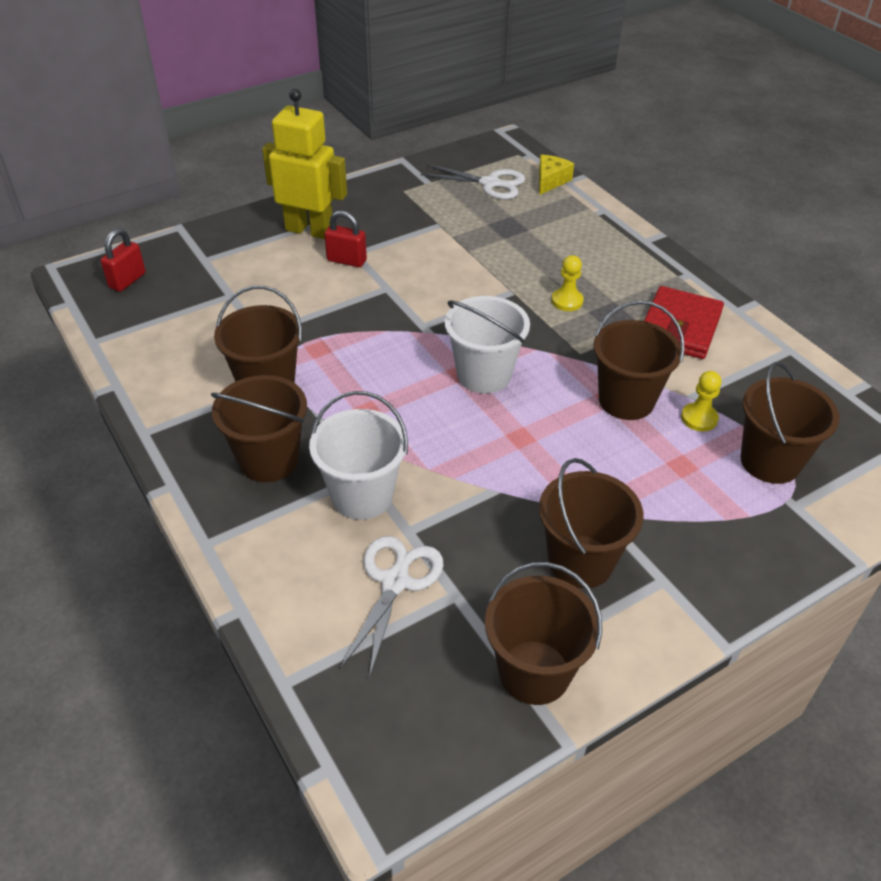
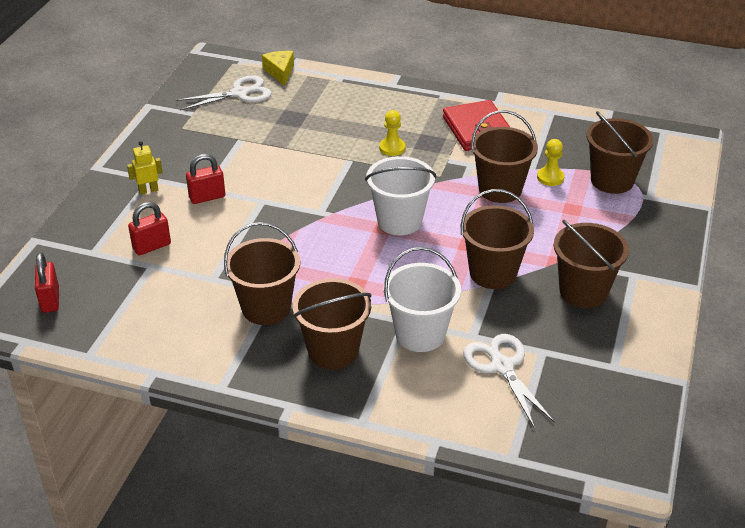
camera: 40 degrees left, 5 degrees down
yellow robot [262,89,347,239] -> yellow robot [127,141,163,194], size x0.43
brown bucket [485,562,602,705] -> brown bucket moved to [461,189,534,289]
none -> red padlock [128,202,171,255]

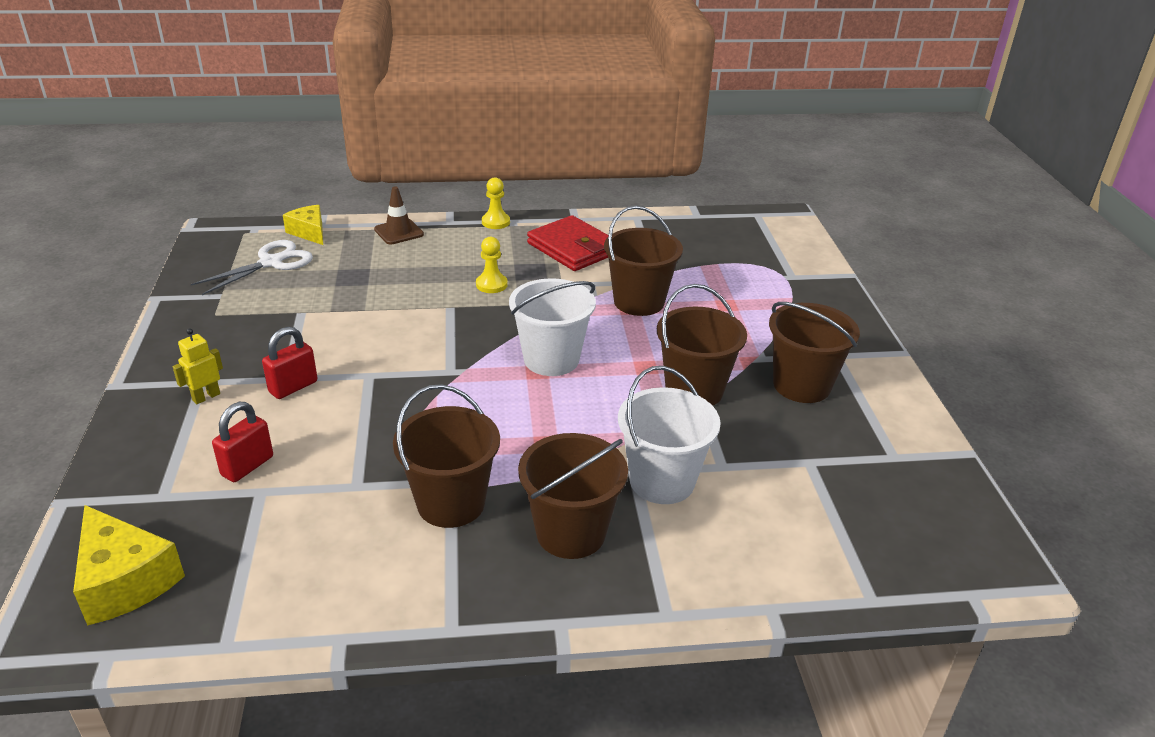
camera: 25 degrees left, 5 degrees down
red padlock [35,252,59,313] -> yellow cheese [73,505,185,626]
white scissors [463,334,555,428] -> none
yellow pawn [537,139,565,186] -> yellow pawn moved to [482,177,510,229]
brown bucket [587,111,653,194] -> none
none -> brown traffic cone [374,187,424,245]

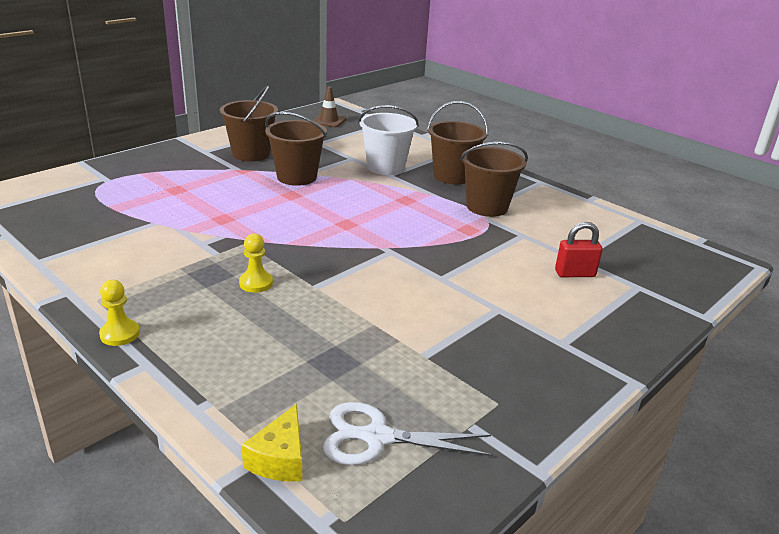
camera: 130 degrees left, 5 degrees down
yellow cheese [73,505,185,626] -> none
yellow robot [172,328,223,404] -> none
red padlock [262,327,317,399] -> none
brown traffic cone [374,187,424,245] -> brown traffic cone moved to [312,86,346,128]
white bucket [509,278,596,376] -> none
red wallet [527,215,609,271] -> none
brown bucket [604,206,683,316] -> none

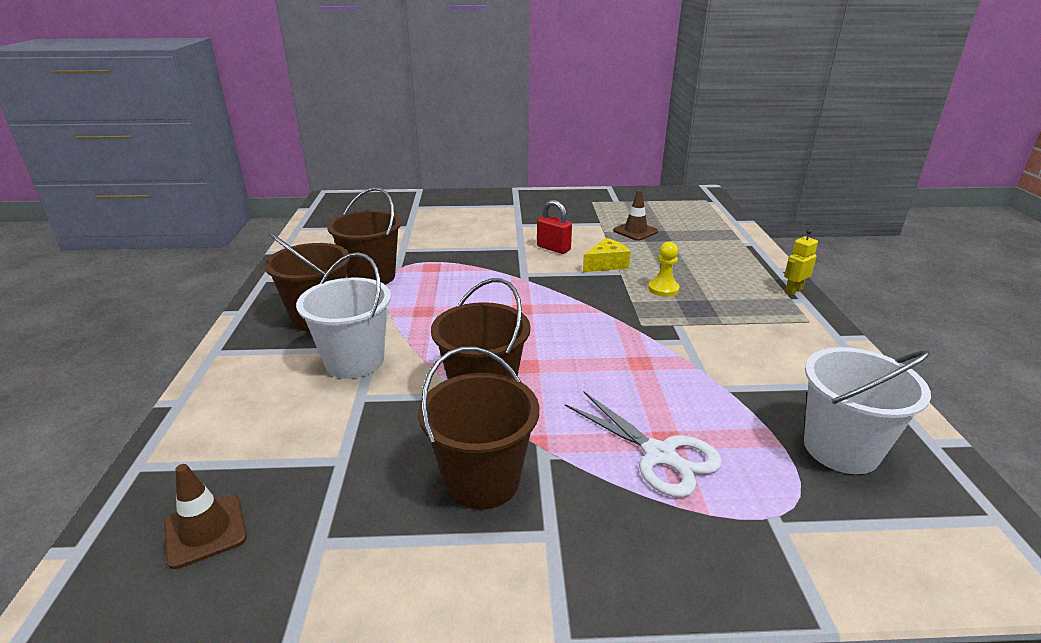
camera: 135 degrees left, 0 degrees up
yellow pawn [99,280,140,346] -> yellow robot [784,229,818,295]
yellow cheese [241,404,302,482] -> yellow cheese moved to [583,238,631,272]
white scissors [323,402,493,465] -> white scissors moved to [565,392,722,498]
red padlock [555,222,603,277] -> red padlock moved to [537,200,572,254]
none -> brown traffic cone [613,190,658,241]
none -> white bucket [804,347,931,474]

